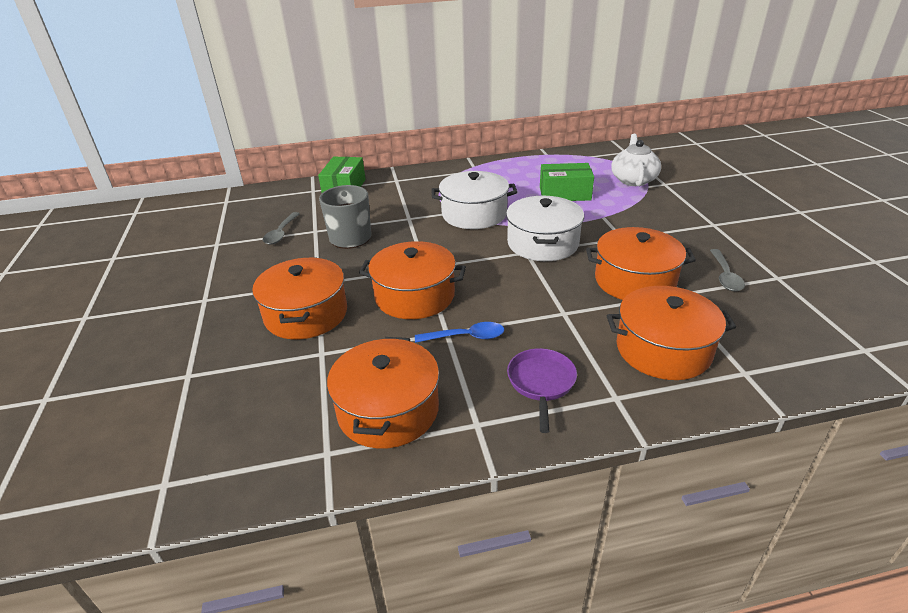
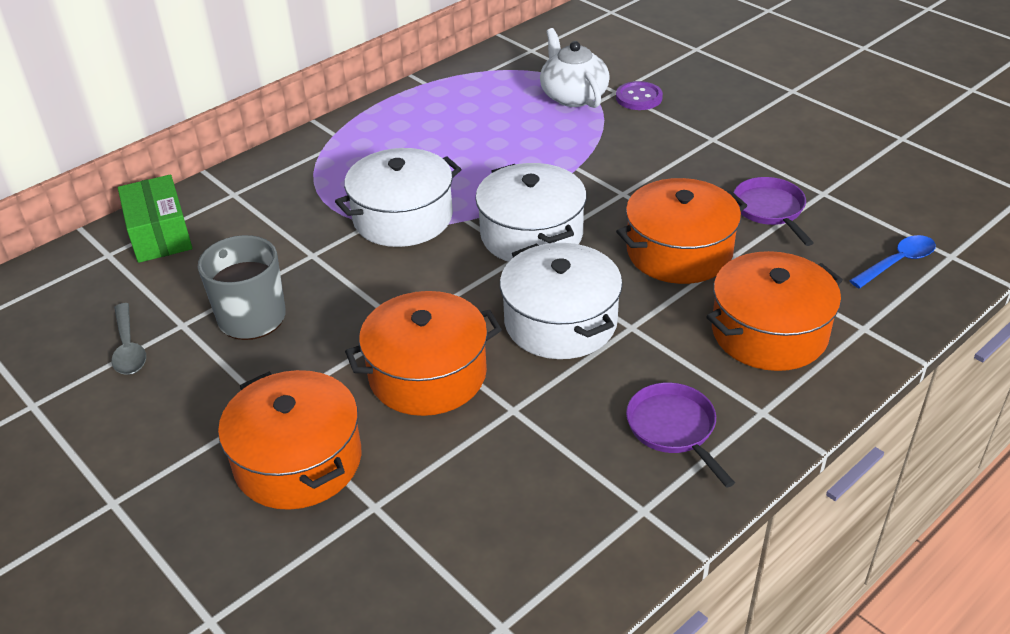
camera: 30 degrees left, 5 degrees up
orange pot [327,337,439,449] -> none
blue spoon [415,322,504,343] -> blue spoon moved to [849,235,936,288]
green box [540,163,594,201] -> none
grey spoon [710,249,745,291] -> purple pan [733,177,814,246]
none -> white pot [500,243,623,359]
none -> purple button [616,81,663,110]

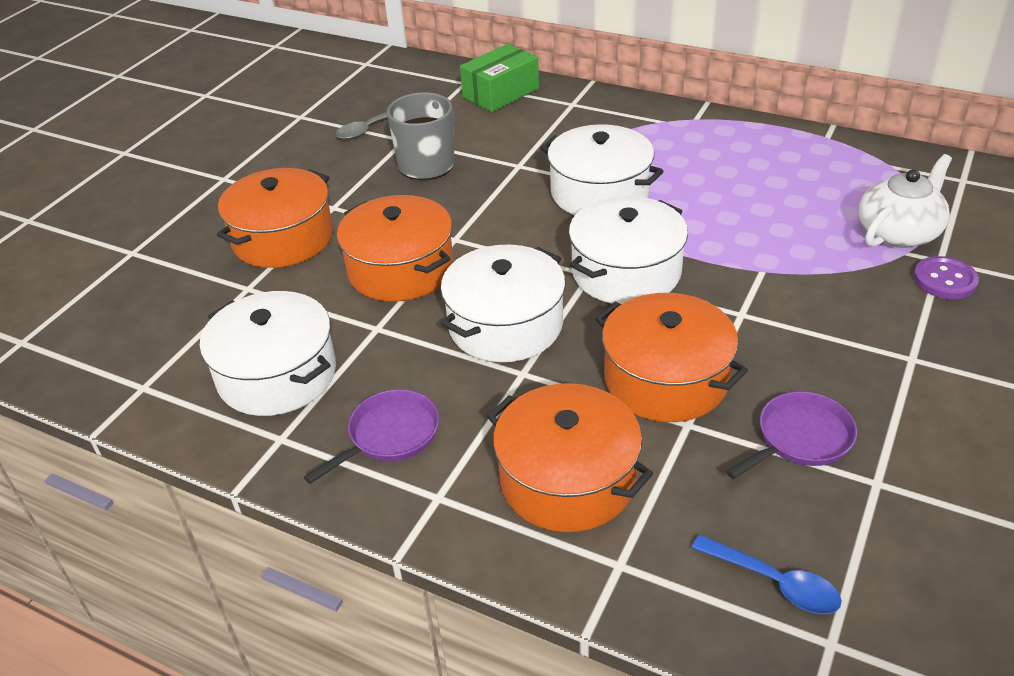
camera: 70 degrees right, 0 degrees up
none -> white pot [200,291,336,416]

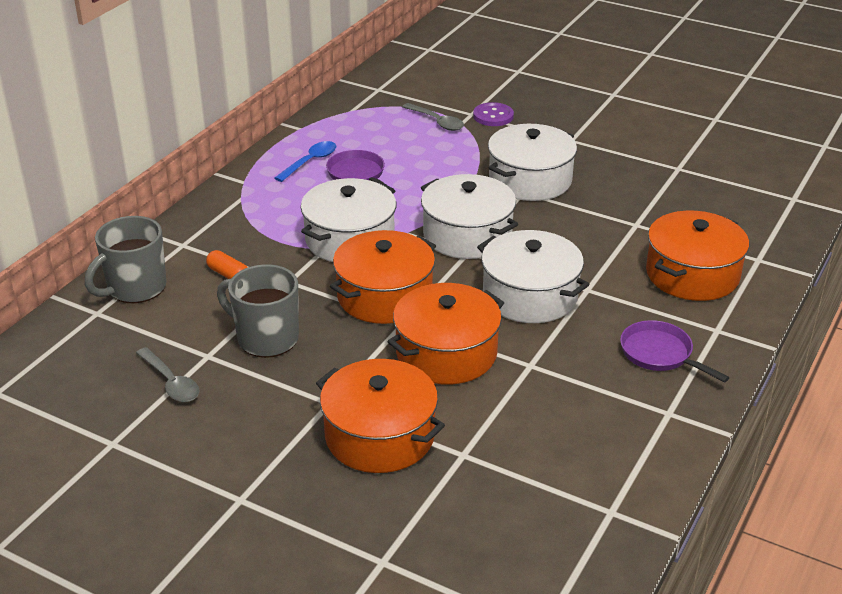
camera: 90 degrees left, 5 degrees down
white pot [200,291,336,416] -> white pot moved to [488,124,577,201]
green box [460,44,539,112] -> grey mug [85,216,166,303]
orange pot [595,293,748,422] -> orange pot moved to [330,230,436,324]
blue spoon [692,535,842,614] -> blue spoon moved to [275,141,336,182]
purple pan [726,391,857,479] -> purple pan moved to [326,150,395,193]
white teapot [859,154,952,248] -> grey spoon [402,103,464,131]
none -> orange capsule [206,250,248,279]

